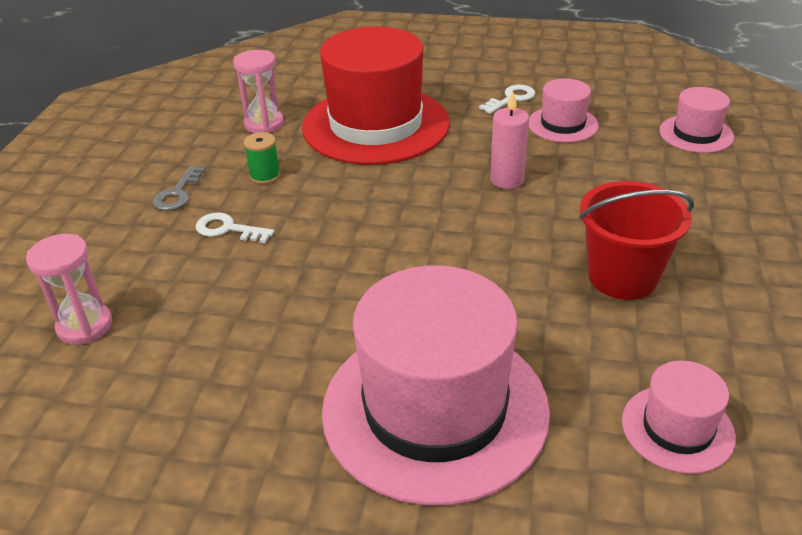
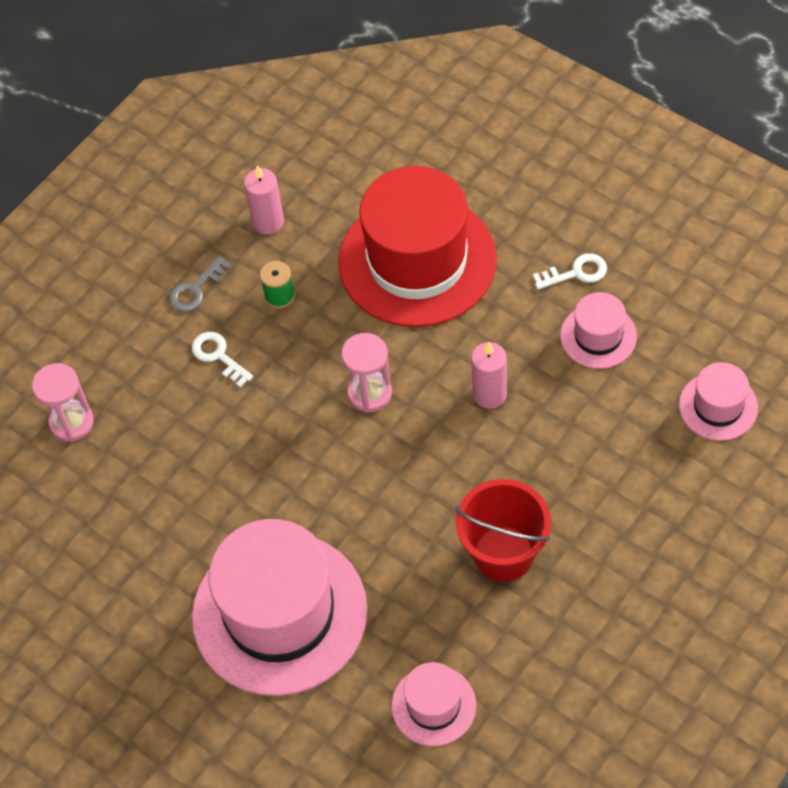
camera: 30 degrees right, 20 degrees up
pink hourglass [233,50,284,133] -> pink hourglass moved to [341,333,392,413]
none -> pink candle [244,165,284,235]

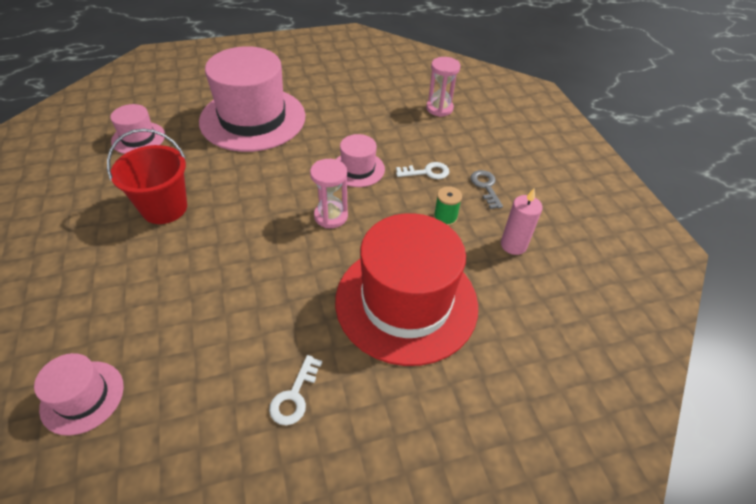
camera: 120 degrees right, 10 degrees down
pink candle [471,342,507,408] -> none
pink hat [560,292,637,369] -> pink hat moved to [336,134,385,187]

